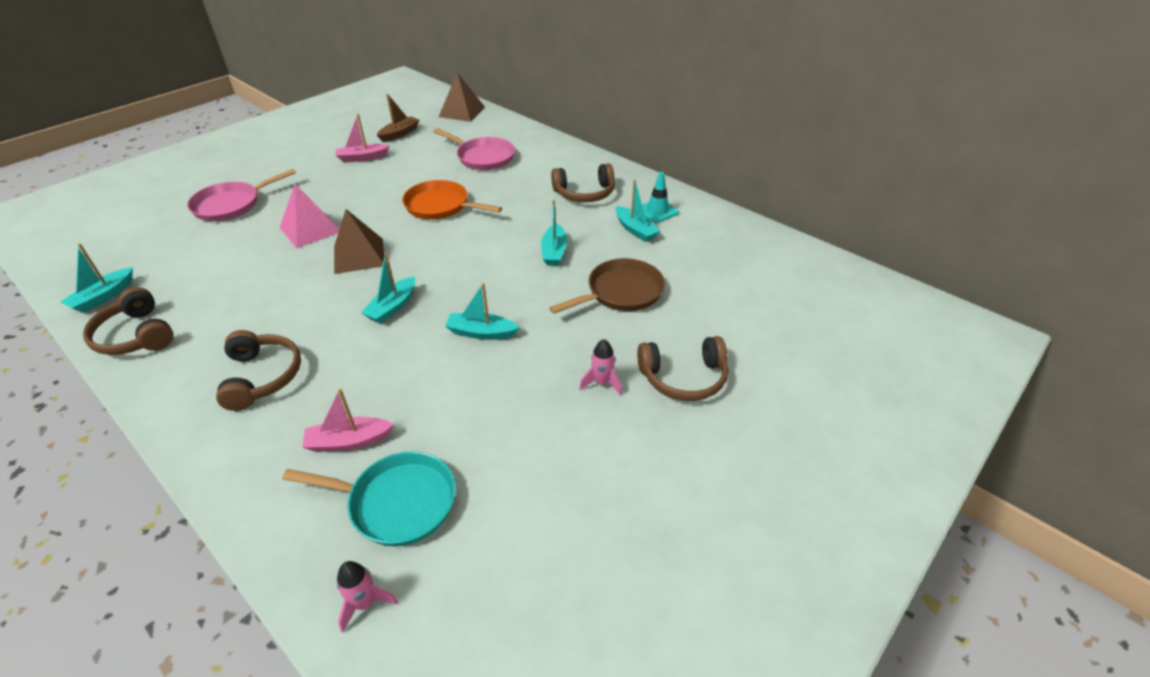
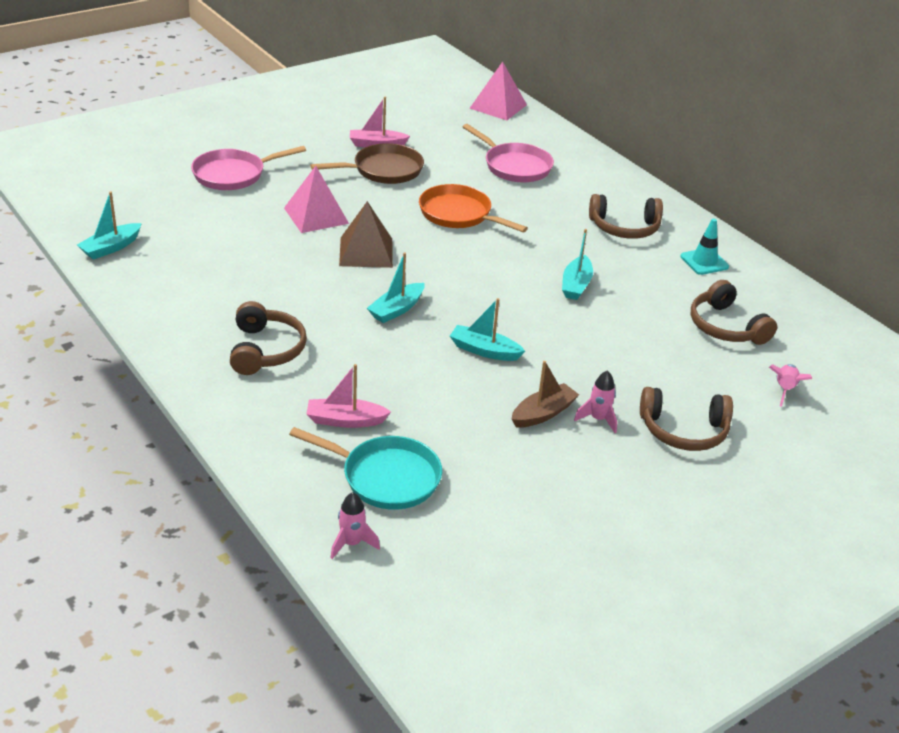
camera: 10 degrees right, 5 degrees down
brown headphones [83,287,174,355] -> brown headphones moved to [691,280,777,345]
brown boat [377,94,419,142] -> brown boat moved to [512,361,579,428]
brown pyramid [439,73,485,122] -> pink pyramid [469,62,527,120]
brown pan [549,258,665,314] -> brown pan moved to [310,143,424,184]
turquoise boat [615,180,660,242] -> none
none -> pink rocket [769,364,812,407]

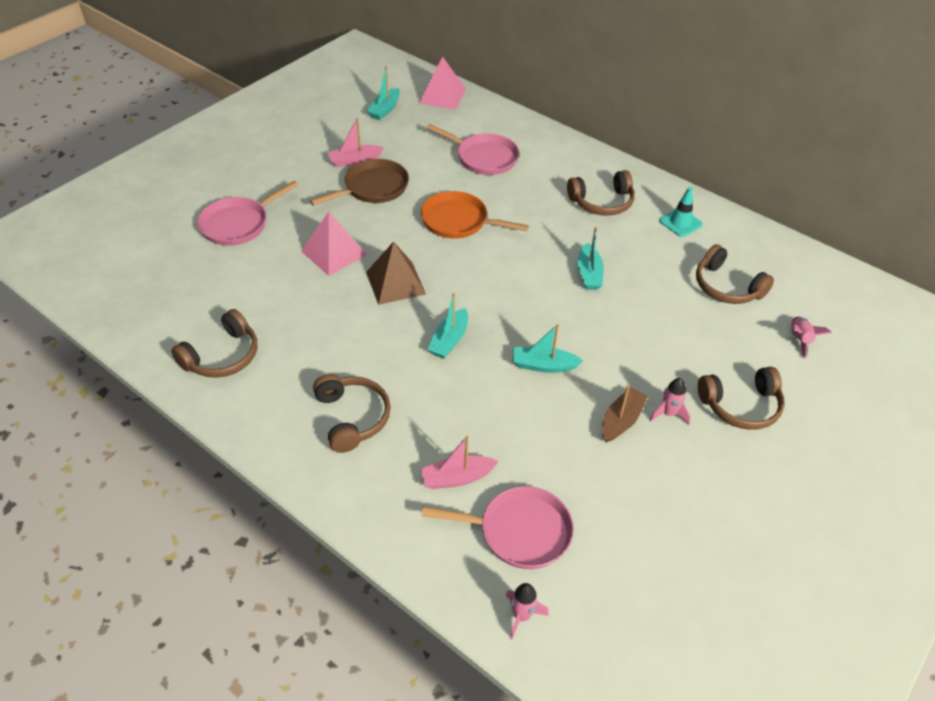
camera: 15 degrees left, 10 degrees up
turquoise boat [77,192,142,260] -> turquoise boat moved to [367,66,400,120]
turquoise pan [289,427,442,510] -> pink pan [422,486,574,569]
none -> brown headphones [171,309,258,378]

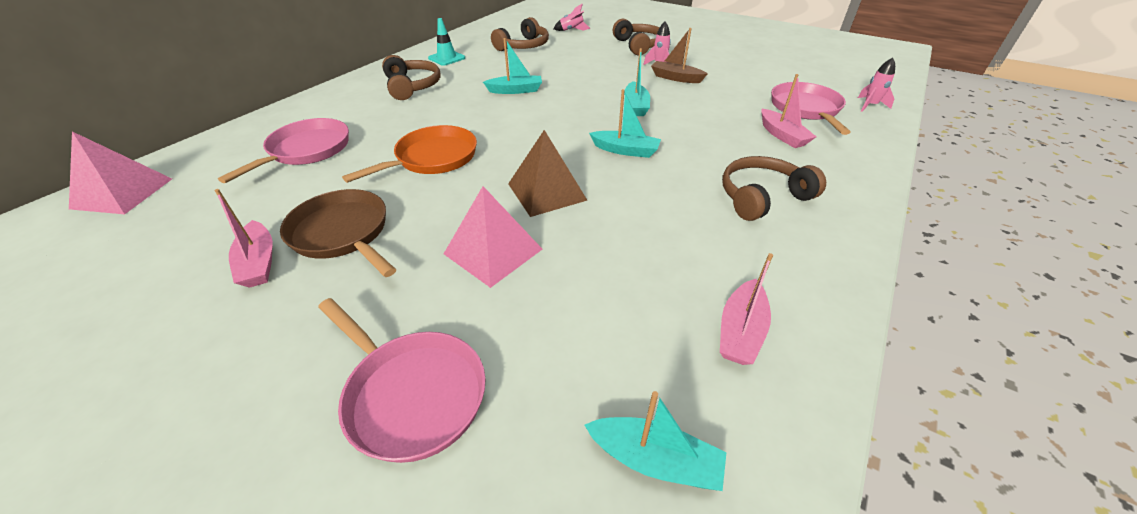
camera: 95 degrees left, 5 degrees down
brown headphones [171,309,258,378] -> pink boat [720,253,773,365]
turquoise boat [367,66,400,120] -> turquoise boat moved to [584,391,727,491]
orange pan [421,191,529,239] -> orange pan turned 150 degrees counterclockwise [342,125,477,183]

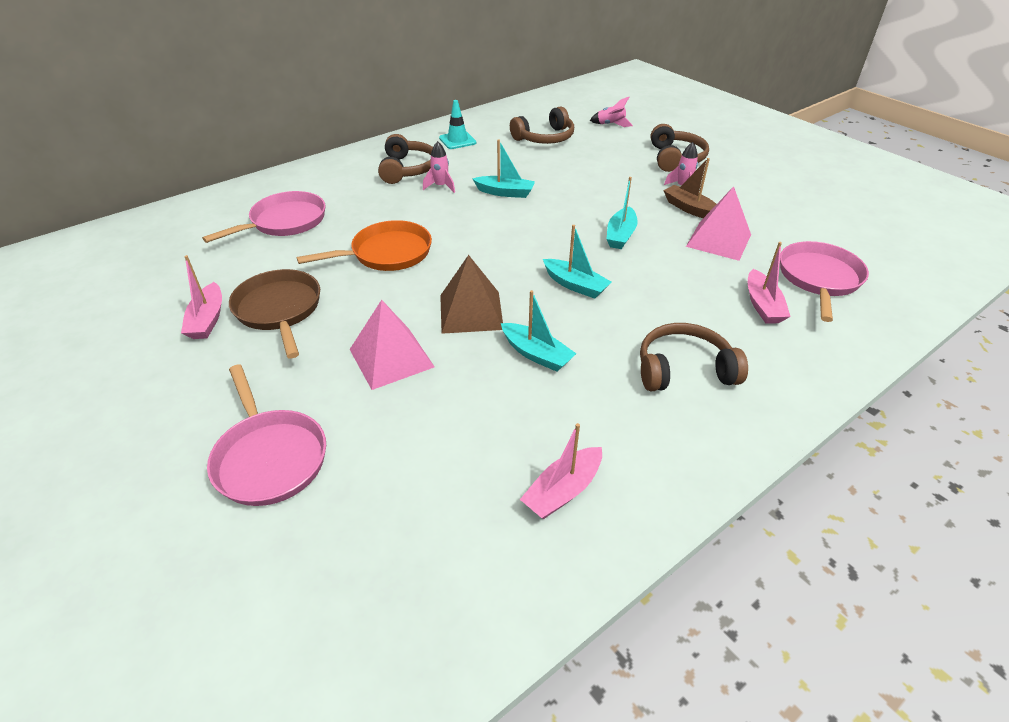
camera: 20 degrees right, 0 degrees up
pink pyramid [69,131,172,214] -> pink pyramid moved to [686,186,751,261]
turquoise boat [584,391,727,491] -> turquoise boat moved to [501,290,576,372]
pink rocket [858,58,895,112] -> pink rocket moved to [423,141,455,193]

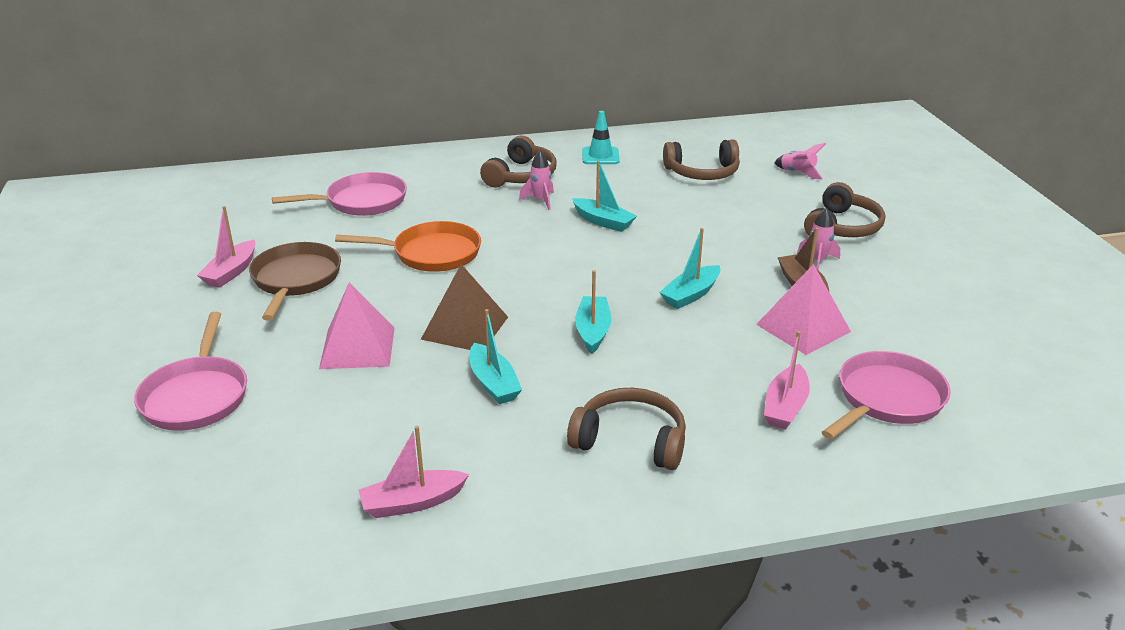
camera: 25 degrees right, 10 degrees down
turquoise boat [543,225,612,299] -> turquoise boat turned 150 degrees counterclockwise [575,270,611,354]

